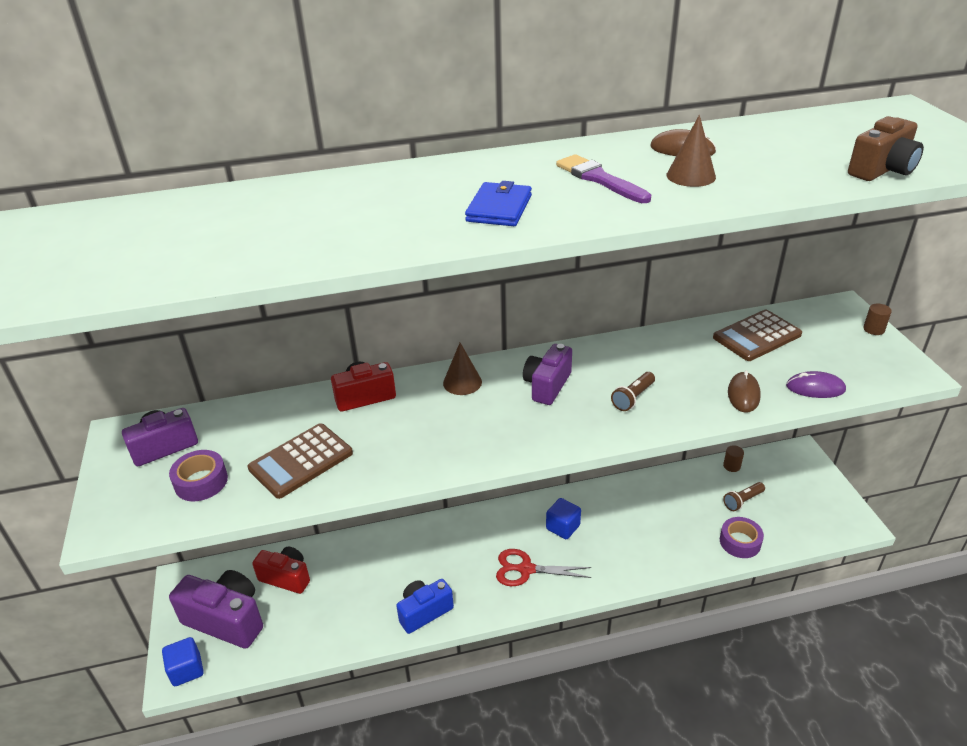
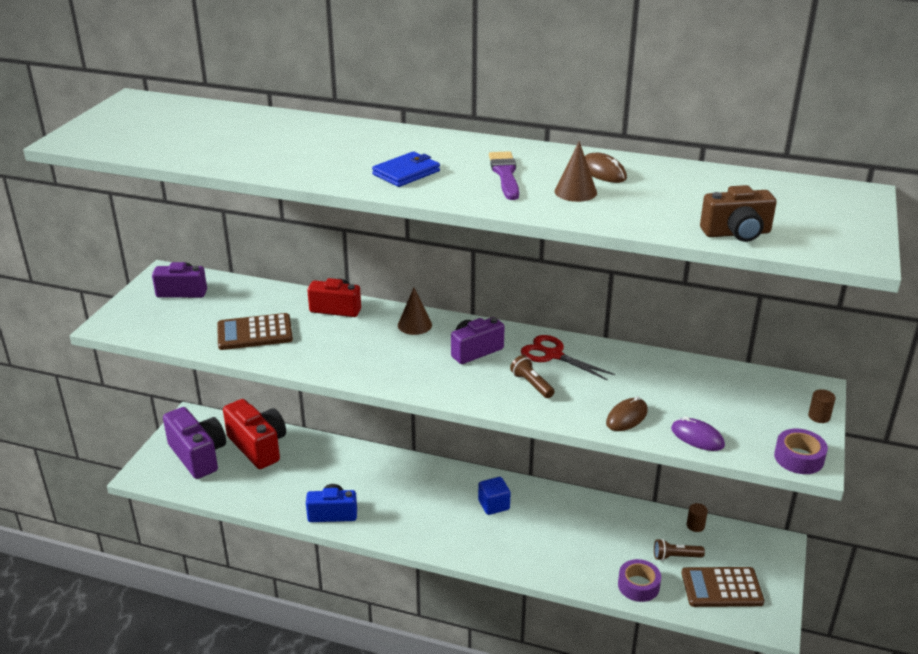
camera: 30 degrees right, 5 degrees down
blue cube [162,637,204,686] -> none
purple tape [169,450,228,501] -> purple tape moved to [774,429,828,474]
red camera [252,547,310,594] -> red camera [223,399,286,469], size x1.54
red scissors [496,549,591,586] -> red scissors moved to [521,335,615,381]
brown flashlight [611,372,655,411] -> brown flashlight turned 75 degrees clockwise [510,355,555,398]
brown calculator [713,310,802,361] -> brown calculator moved to [681,567,764,607]

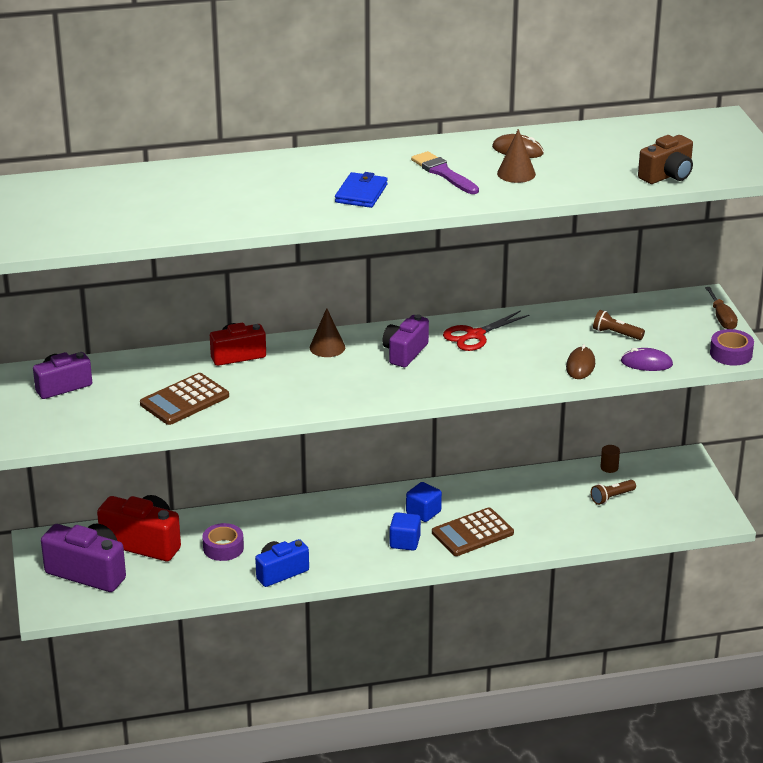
camera: 30 degrees left, 0 degrees up
brown flashlight [510,355,555,398] -> brown flashlight moved to [593,310,645,340]
red scissors [521,335,615,381] -> red scissors turned 45 degrees counterclockwise [443,310,530,351]
purple tape [618,559,661,602] -> purple tape moved to [202,523,244,561]
brown calculator [681,567,764,607] -> brown calculator moved to [432,507,514,556]
brown cylinder [808,389,836,423] -> brown screwdriver [705,287,738,329]
none -> blue cube [390,512,421,551]

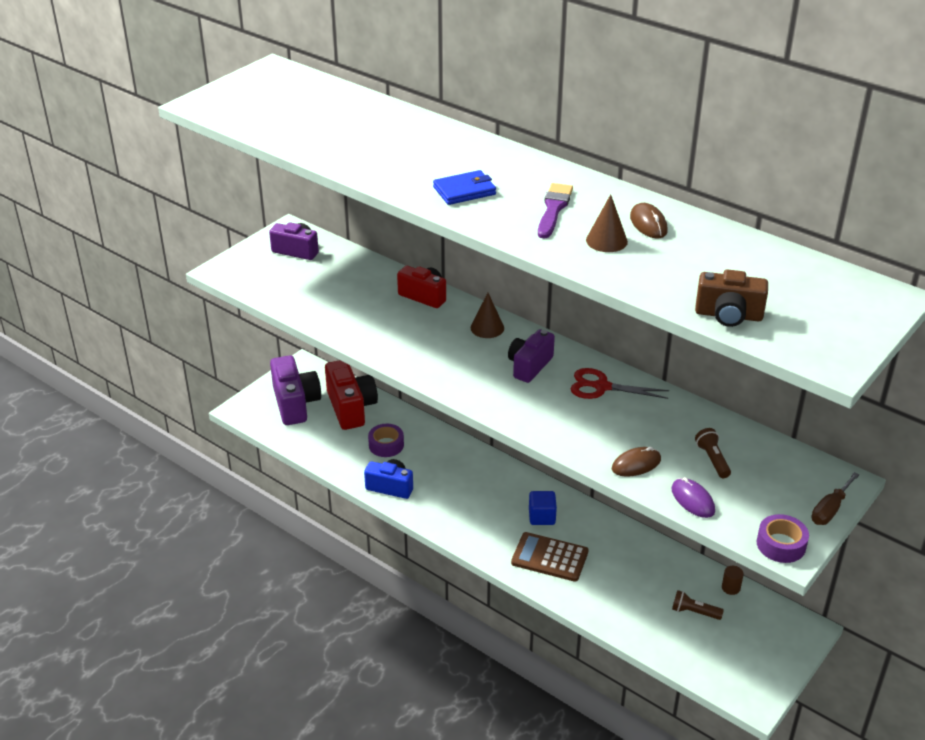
camera: 50 degrees right, 5 degrees up
brown calculator [140,373,229,425] -> none
purple camera [382,314,429,367] -> purple camera turned 45 degrees counterclockwise [508,329,555,383]
blue cube [390,512,421,551] -> none

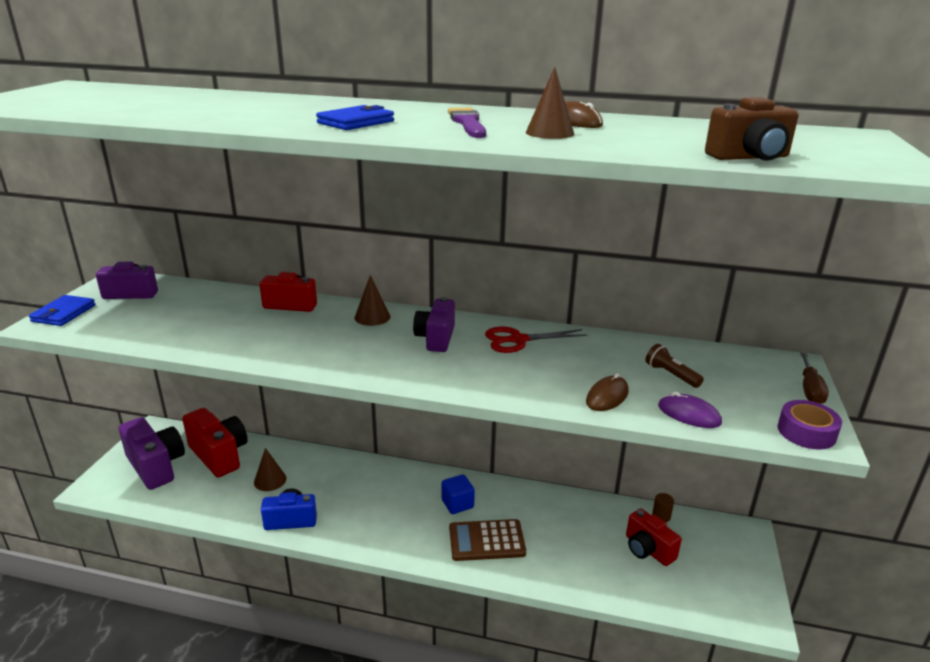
camera: 25 degrees left, 10 degrees down
purple tape [368,424,404,457] -> brown cone [254,448,287,491]
brown flashlight [672,590,724,620] -> red camera [626,508,682,566]
none -> blue wallet [29,295,95,326]

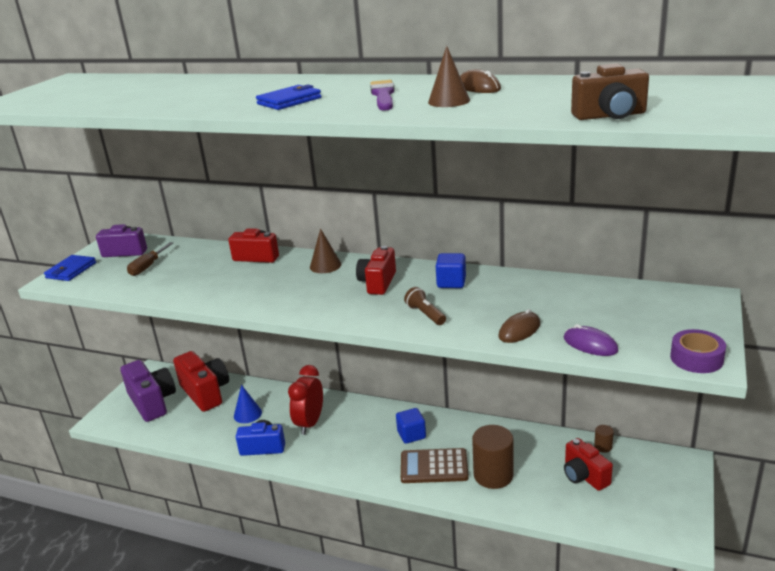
camera: 10 degrees right, 0 degrees up
brown cone [254,448,287,491] -> blue cone [234,385,262,423]
purple camera [413,297,455,352] -> red camera [356,246,396,295]
red scissors [485,327,587,353] -> blue cube [436,253,466,288]
brown flashlight [645,344,704,388] -> brown flashlight moved to [404,287,446,325]
brown screwdriver [801,352,829,404] -> brown screwdriver moved to [127,242,173,276]
none -> red clock [288,365,323,435]
none -> brown cylinder [472,425,513,489]

